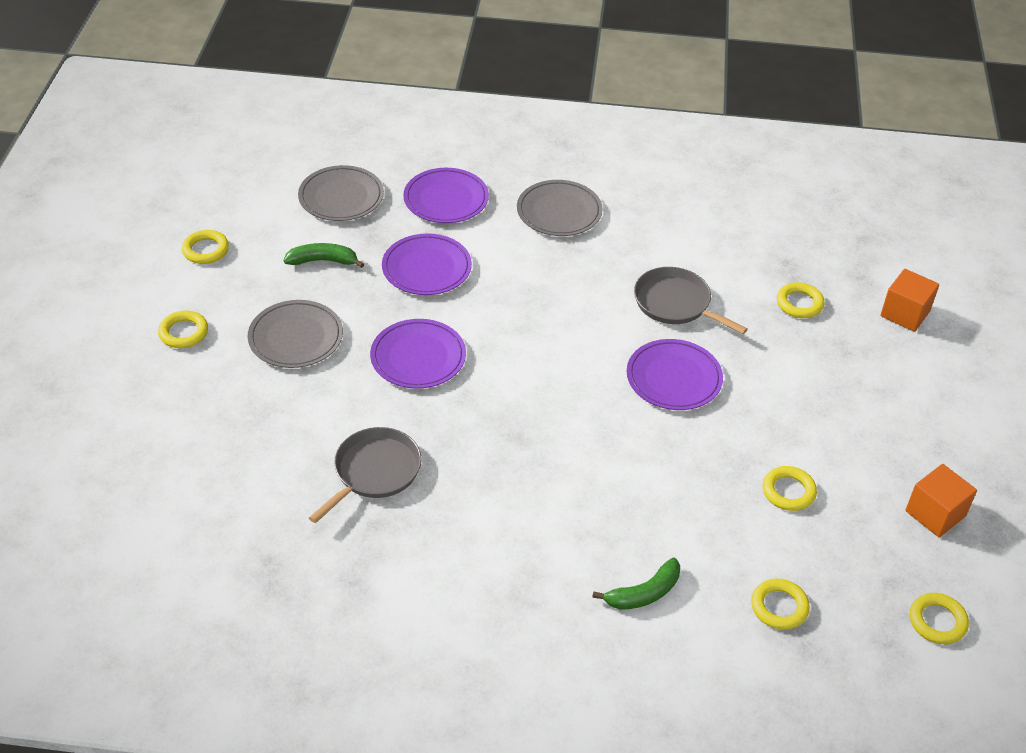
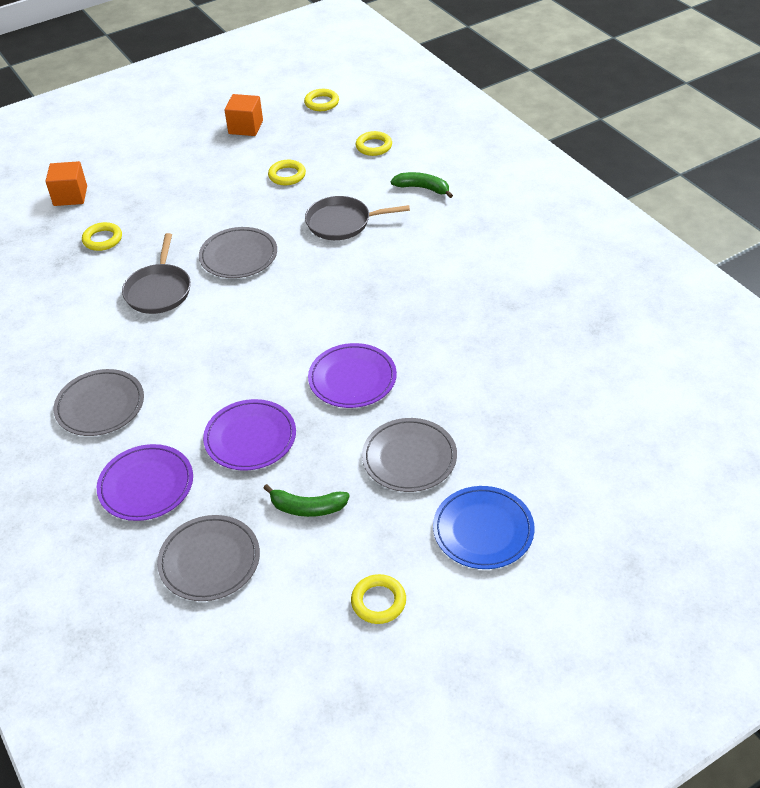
camera: 125 degrees left, 0 degrees up
yellow ring [158,311,208,348] -> blue plate [433,486,535,569]
green banana [283,243,364,268] -> green banana turned 45 degrees counterclockwise [264,484,350,517]
grey pan [309,427,422,523] -> grey pan moved to [305,196,410,240]
purple plate [627,339,723,410] -> grey plate [199,227,277,278]

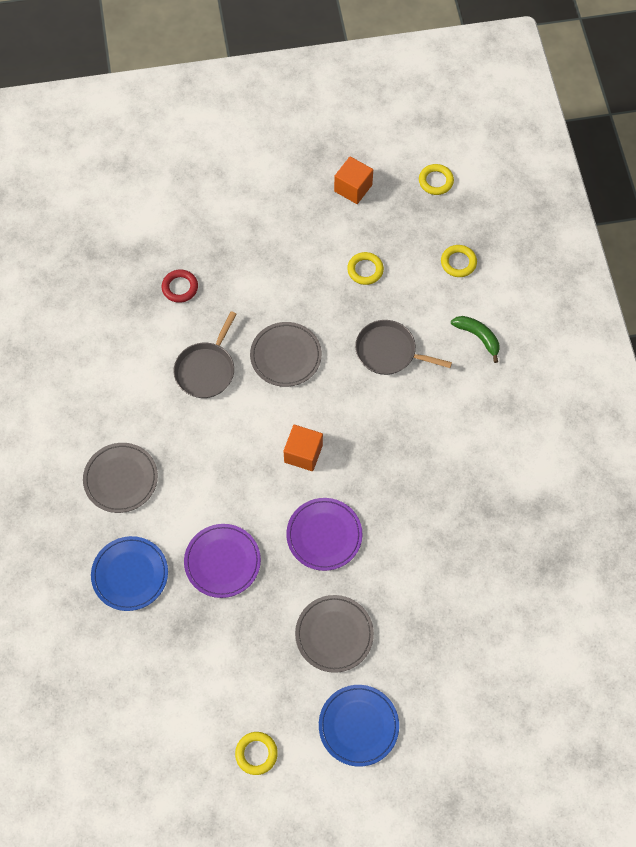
camera: 20 degrees right, 20 degrees up
orange cube [45,161,87,206] -> orange cube moved to [283,425,323,471]
yellow ring [82,222,122,251] -> red ring [162,269,198,303]
purple plate [97,444,193,521] -> blue plate [91,536,168,611]
grey plate [157,515,260,601] -> none
green banana [264,484,350,517] -> none

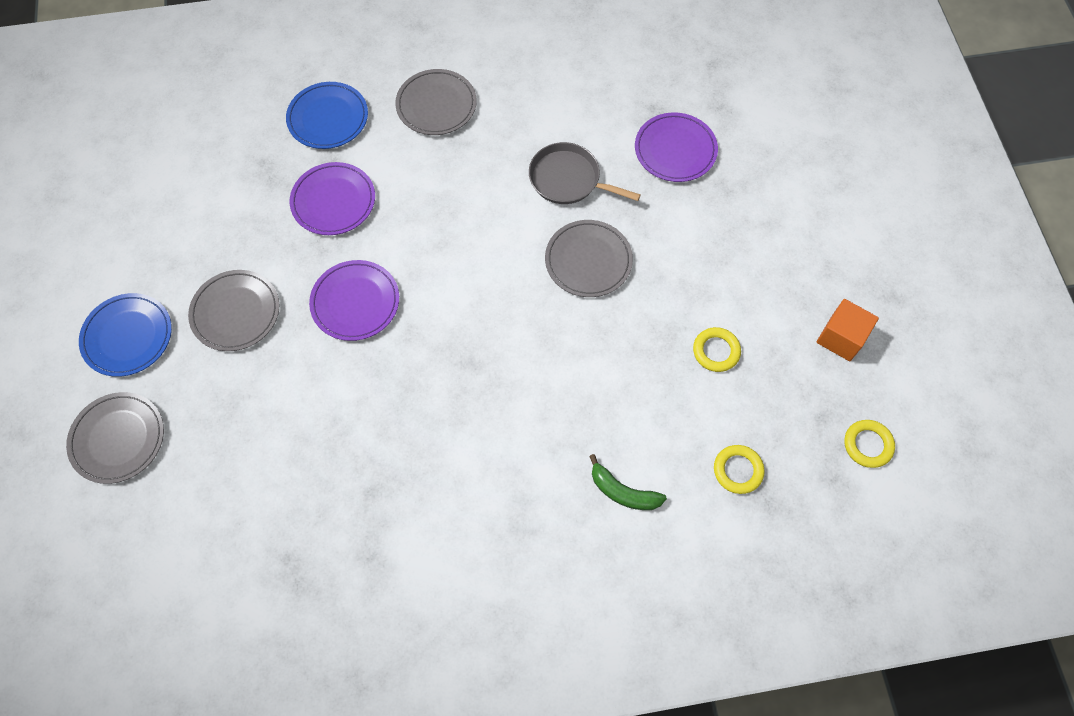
camera: 90 degrees right, 0 degrees up
red ring [162,269,198,303] -> purple plate [635,112,718,182]
yellow ring [235,732,278,775] -> none
orange cube [283,425,323,471] -> none
grey pan [355,320,452,375] -> none
green banana [451,316,499,363] -> green banana turned 75 degrees clockwise [589,454,667,510]
none -> grey plate [66,392,164,484]

